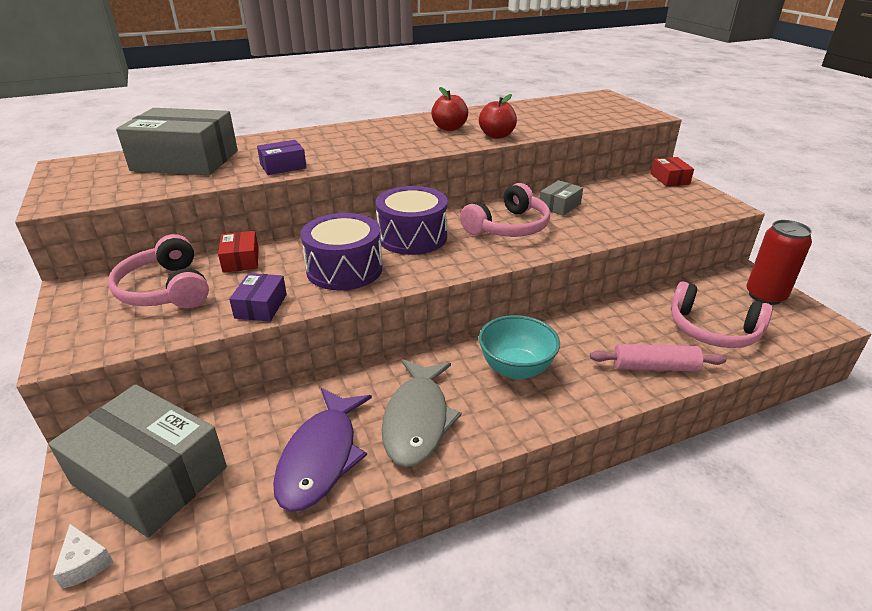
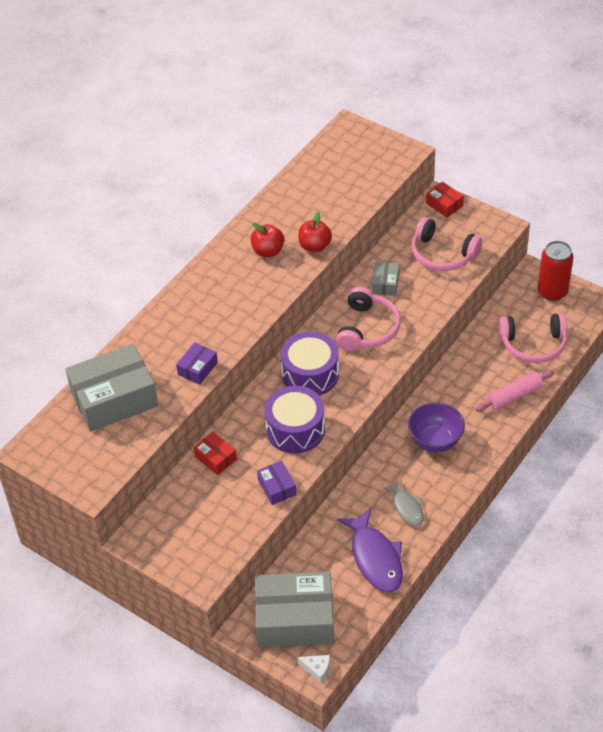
camera: 30 degrees left, 15 degrees up
pink headphones [108,234,209,309] -> pink headphones moved to [411,217,482,271]
grey fish [382,359,462,467] -> grey fish [383,480,424,526], size x0.58
turquoise bowl [479,315,560,380] -> purple bowl [408,402,465,452]

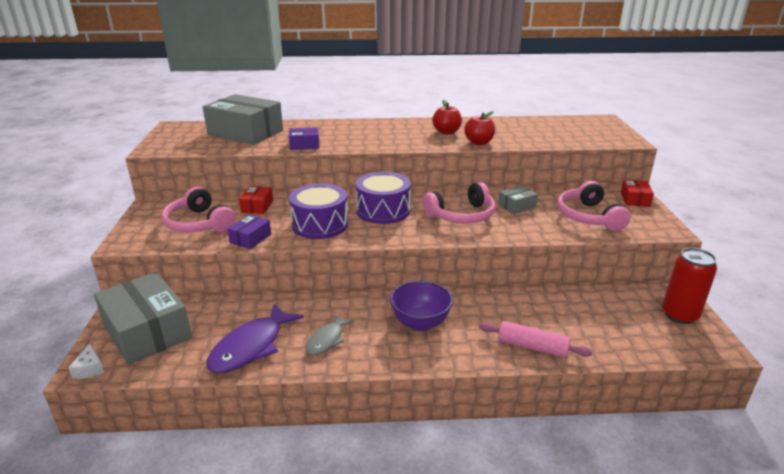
camera: 50 degrees right, 20 degrees down
pink headphones [499,313,568,363] -> pink headphones moved to [162,187,235,232]

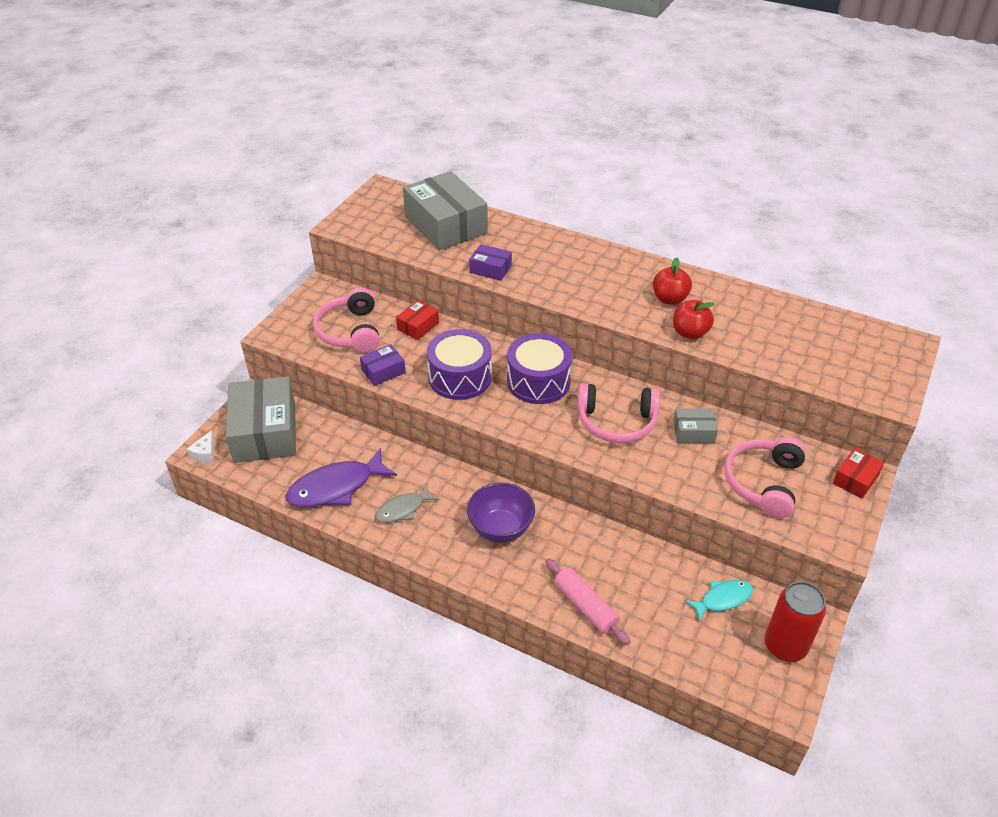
camera: 30 degrees right, 15 degrees up
none -> turquoise fish [685,580,753,622]

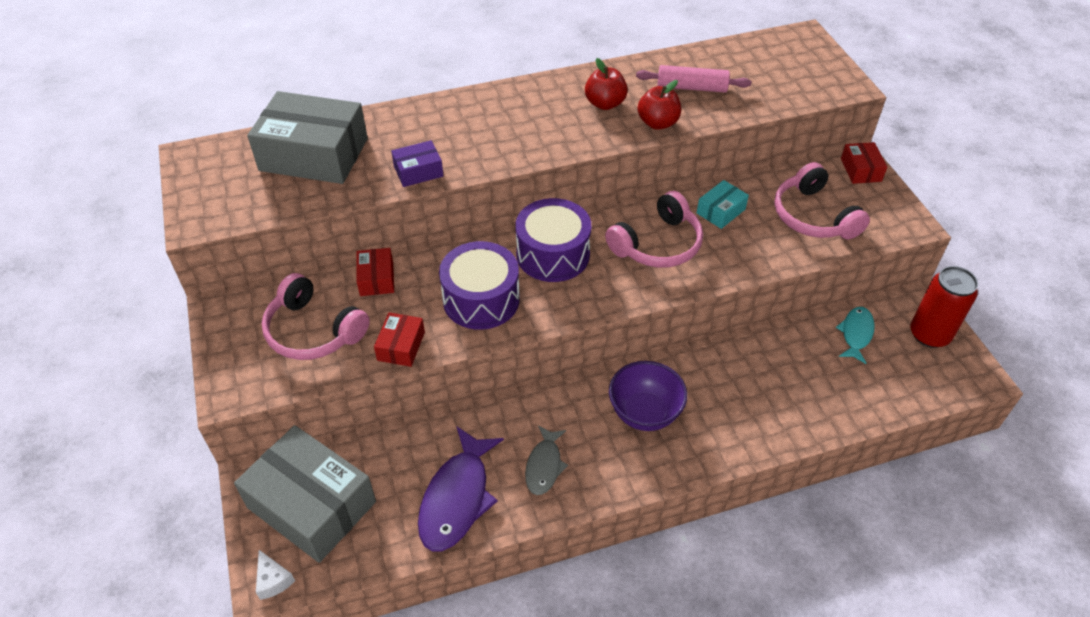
camera: 45 degrees left, 5 degrees up
purple box [360,344,406,386] -> red box [374,312,425,367]
pink rolling pin [545,558,630,645] -> pink rolling pin moved to [636,65,751,93]
grey box [673,408,718,443] -> turquoise box [697,180,749,229]

